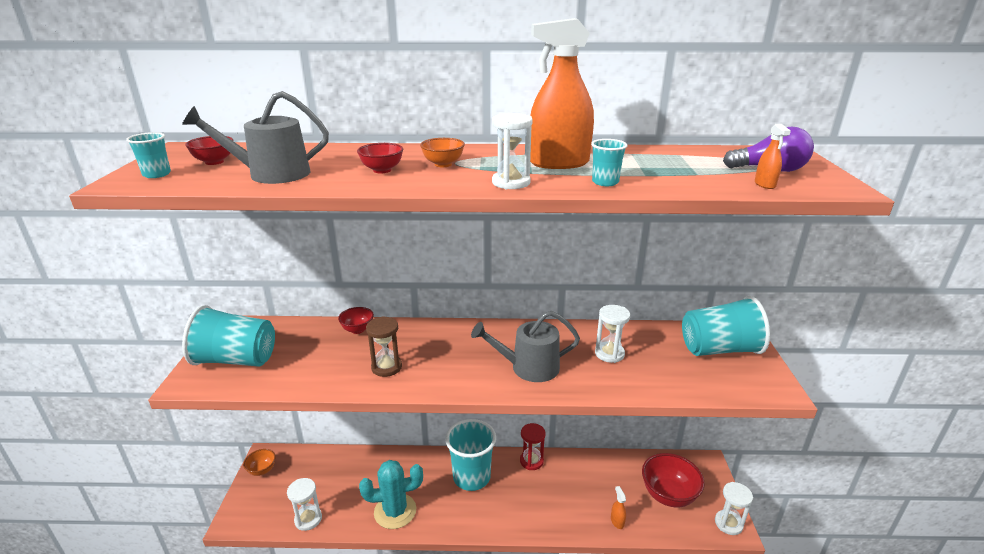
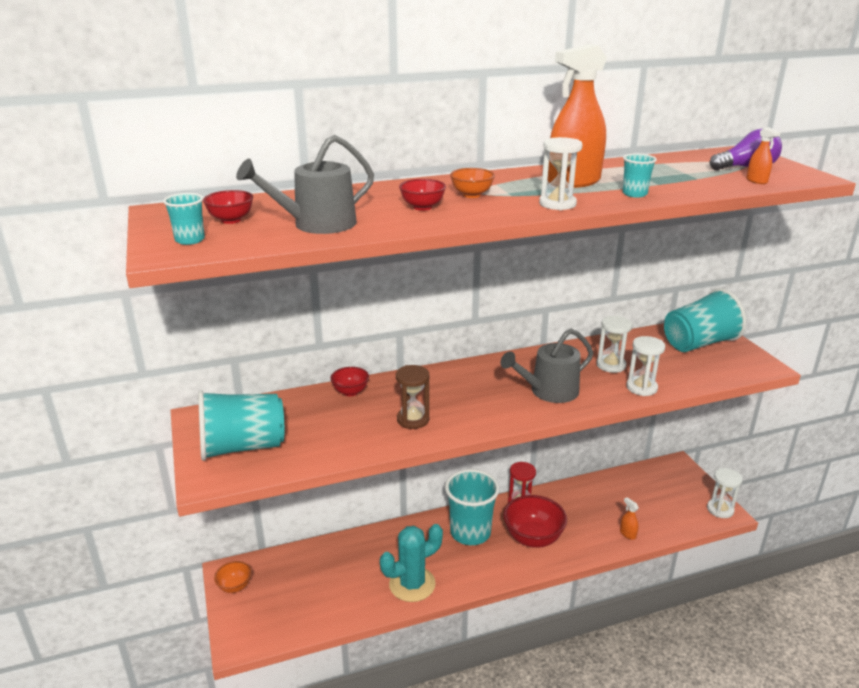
camera: 20 degrees left, 0 degrees up
white hourglass [287,478,322,531] -> white hourglass moved to [626,336,665,396]
red bowl [642,453,705,507] -> red bowl moved to [503,495,567,548]

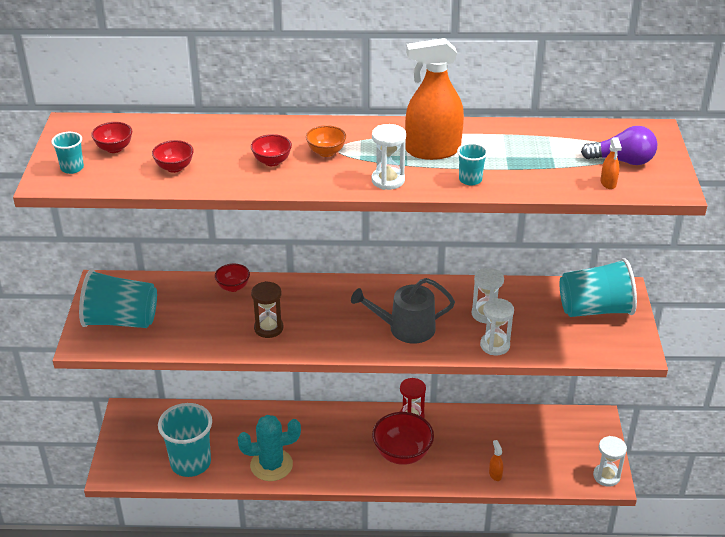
camera: 20 degrees right, 10 degrees up
orange bowl [214,561,252,593] -> none
grey watering can [236,135,374,234] -> red bowl [152,140,194,173]
turquoise cup [445,469,500,545] -> turquoise cup moved to [158,403,212,477]

